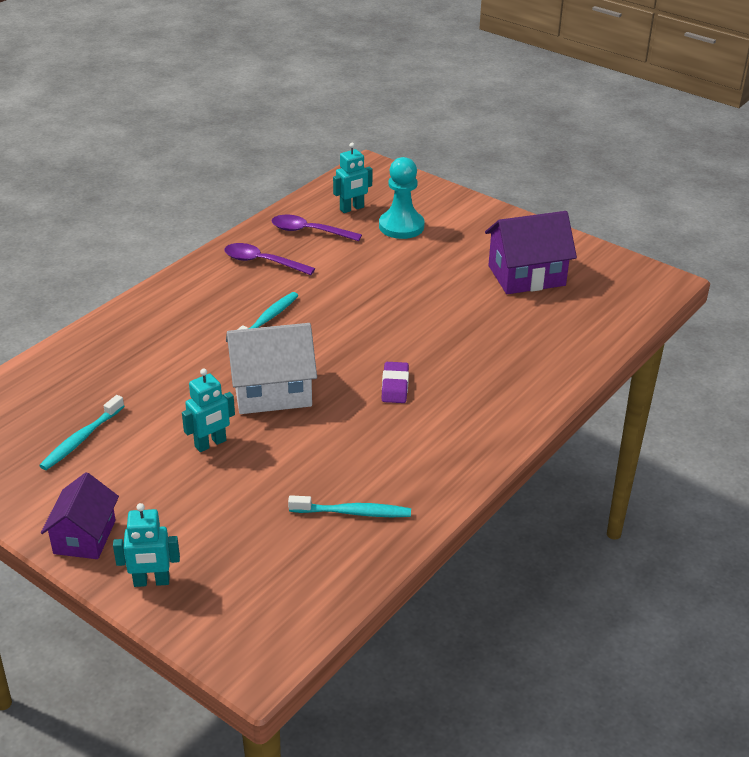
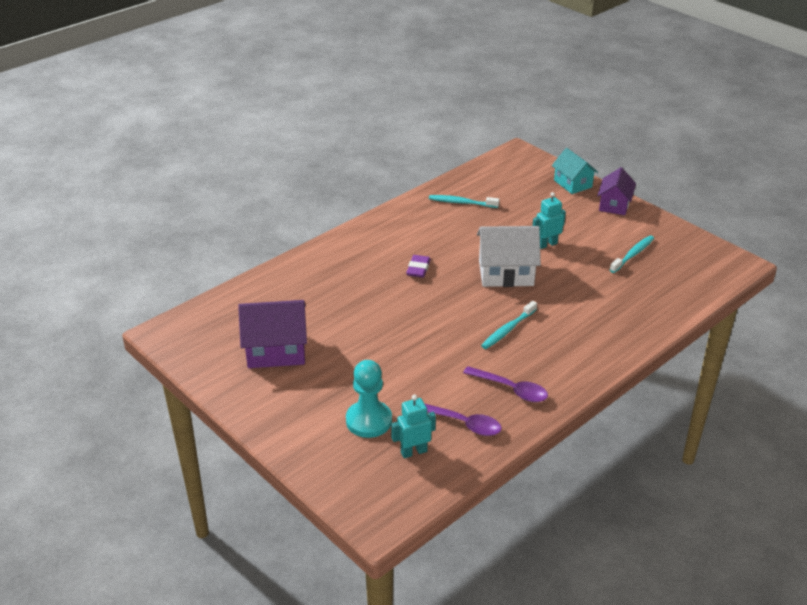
camera: 170 degrees left, 0 degrees up
turquoise robot [113,503,180,587] -> turquoise house [552,148,598,194]

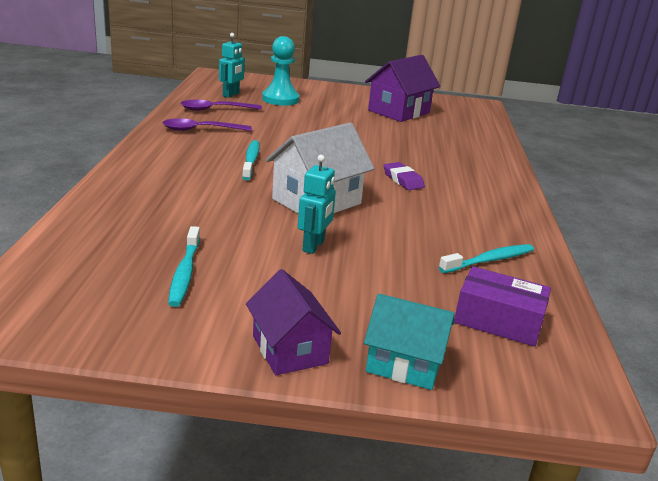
camera: 135 degrees right, 10 degrees down
none -> purple box [454,266,551,347]

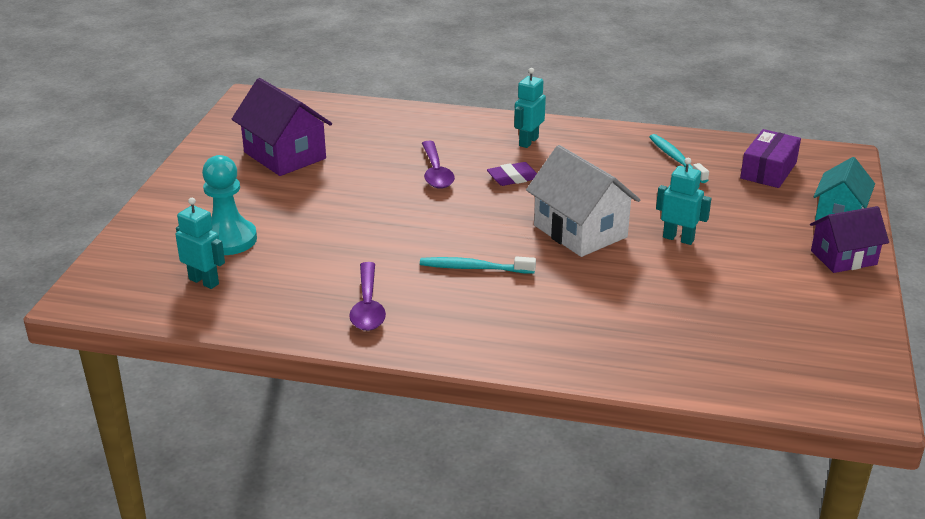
camera: 80 degrees left, 5 degrees up
turquoise toothbrush [168,226,200,307] -> none
purple spoon [181,100,262,111] -> purple spoon moved to [422,141,455,189]
none -> turquoise robot [514,68,546,148]

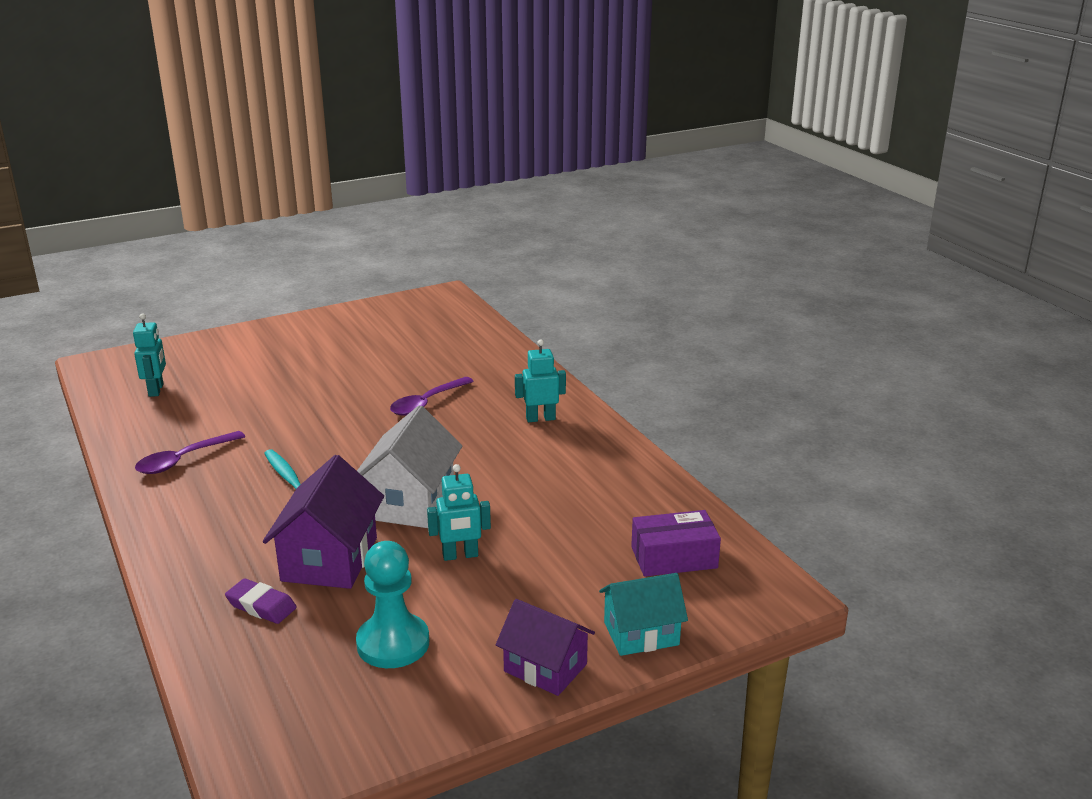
camera: 50 degrees right, 5 degrees down
turquoise pawn [202,155,257,255] -> turquoise pawn moved to [356,541,429,668]
purple house [232,78,332,176] -> purple house moved to [263,455,384,589]
purple eraser [487,162,537,186] -> purple eraser moved to [225,578,297,624]
turquoise toothbrush [649,134,709,183] -> none
turquoise robot [656,158,712,245] -> turquoise robot turned 90 degrees clockwise [427,464,491,561]

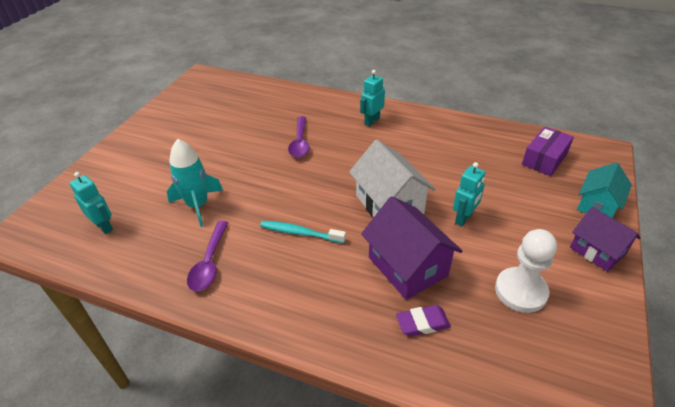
camera: 40 degrees left, 15 degrees up
turquoise pawn [356,541,429,668] -> white pawn [495,229,557,313]
purple house [496,599,595,696] -> purple house turned 60 degrees clockwise [570,207,640,272]
none -> turquoise rocket [167,139,223,227]

